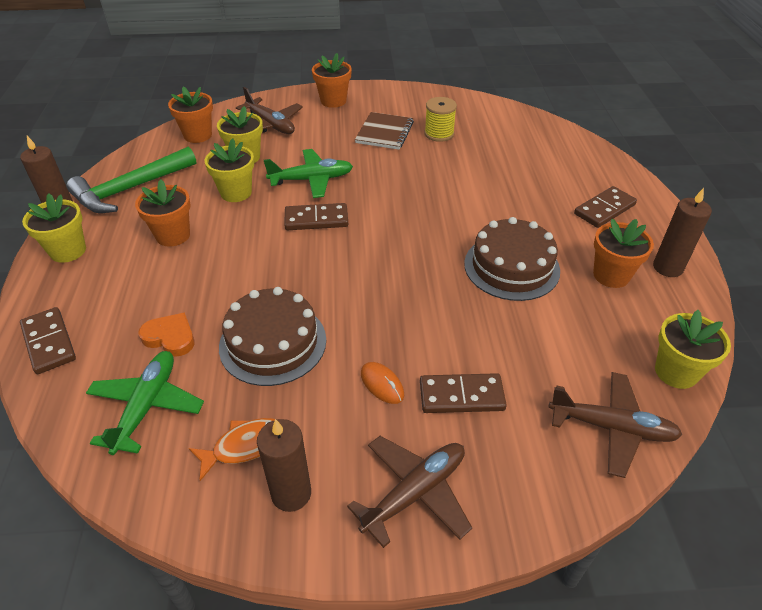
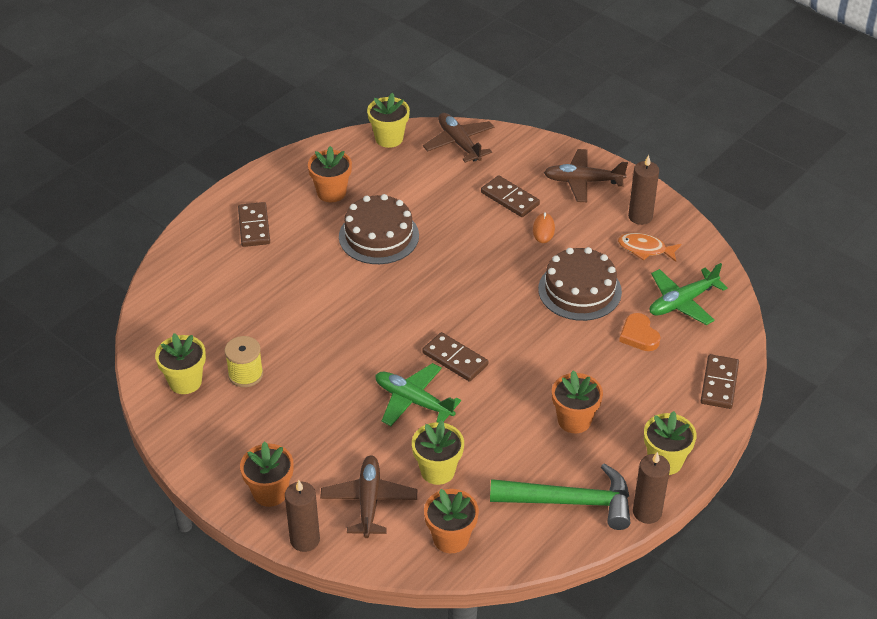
camera: 135 degrees left, 0 degrees up
yellow flower pot [205,138,254,202] -> yellow flower pot moved to [155,333,206,394]
brown notebook [355,112,414,150] -> none
brown domino [574,186,637,228] -> brown domino turned 75 degrees clockwise [238,202,270,247]
brown candle [653,188,712,277] -> brown candle moved to [285,480,320,552]

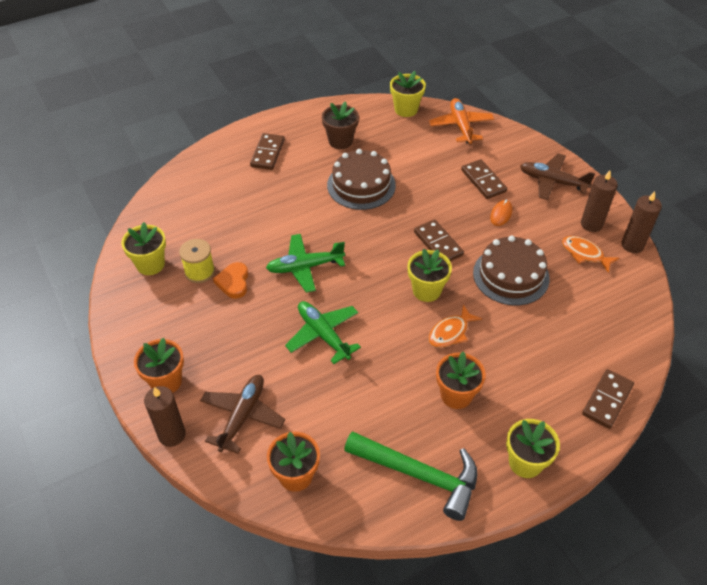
camera: 20 degrees right, 5 degrees up
orange flower pot [308,146,352,202] -> brown flower pot [322,101,359,149]
yellow flower pot [412,420,464,485] -> yellow flower pot moved to [407,249,452,302]
brown domino [422,332,488,382] -> brown domino moved to [414,219,464,261]
brown plane [423,113,494,163] -> orange plane [429,98,494,144]
orange heart [619,313,661,351] -> orange heart moved to [213,262,248,299]
brown candle [633,452,670,524] -> brown candle moved to [621,191,662,253]
green plane [650,263,728,325] -> green plane moved to [266,234,345,293]
none -> orange fish [428,304,482,348]

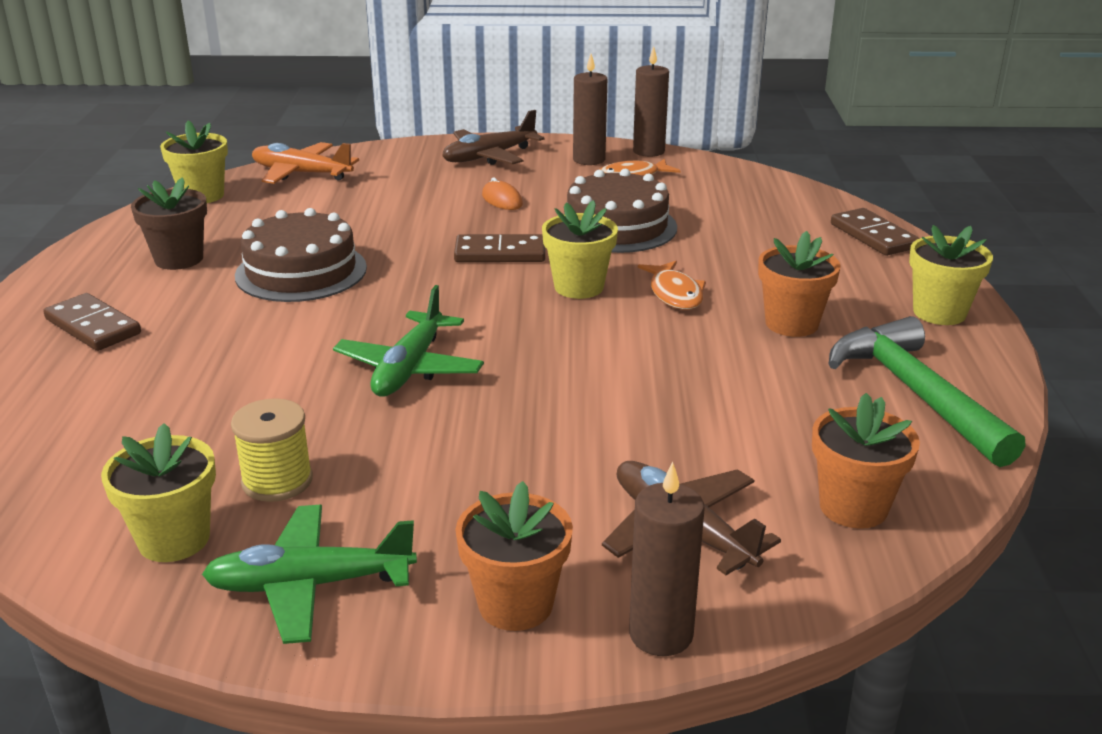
camera: 60 degrees left, 20 degrees down
orange heart [213,262,248,299] -> none
green plane [285,301,361,364] -> green plane moved to [202,505,417,644]
green hammer [344,431,477,521] -> green hammer turned 75 degrees counterclockwise [828,316,1026,467]
brown domino [461,159,507,199] -> none

